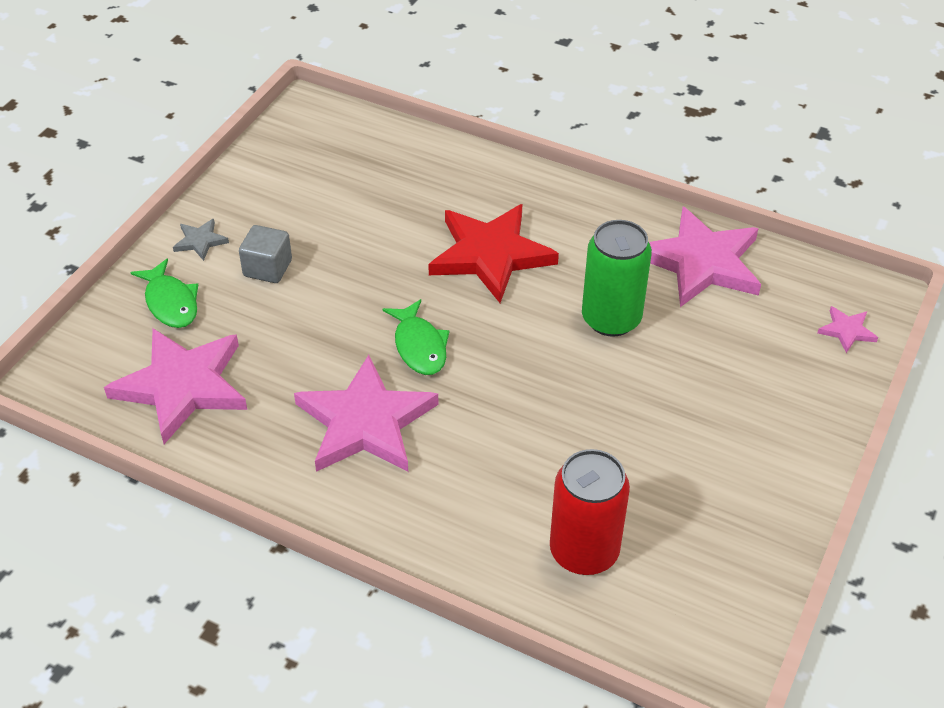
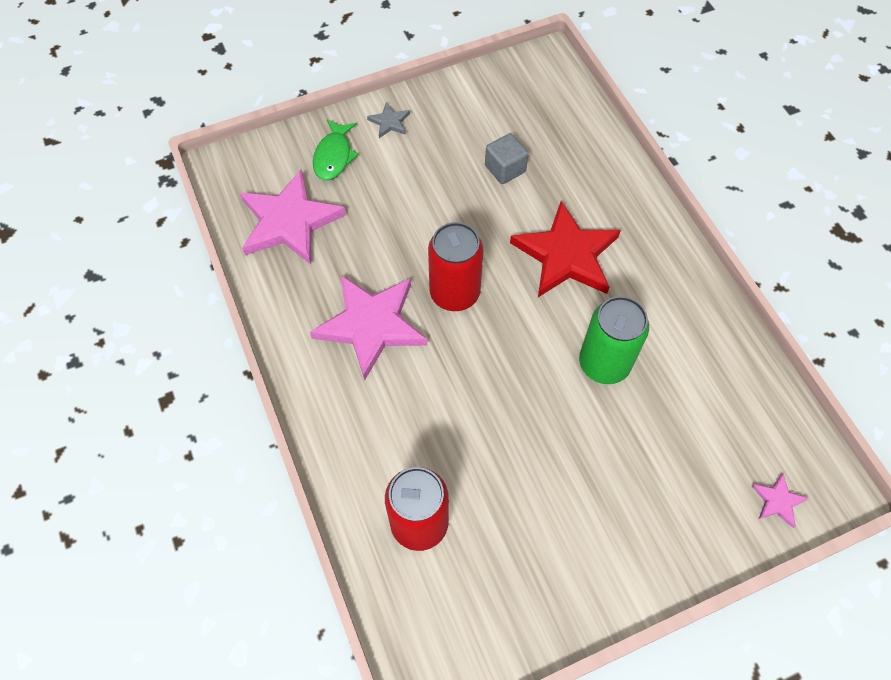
camera: 40 degrees right, 15 degrees up
grey cube [239,225,292,283] -> grey cube moved to [485,133,529,184]
green fish [383,299,450,375] -> red can [428,222,484,311]
pink star [649,207,761,307] -> none

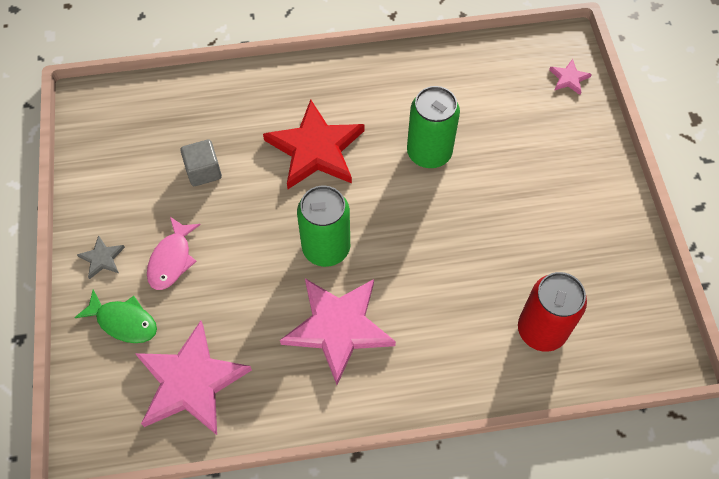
camera: 75 degrees left, 0 degrees up
red can [428,222,484,311] -> green can [297,186,350,267]
none -> pink fish [147,217,201,290]

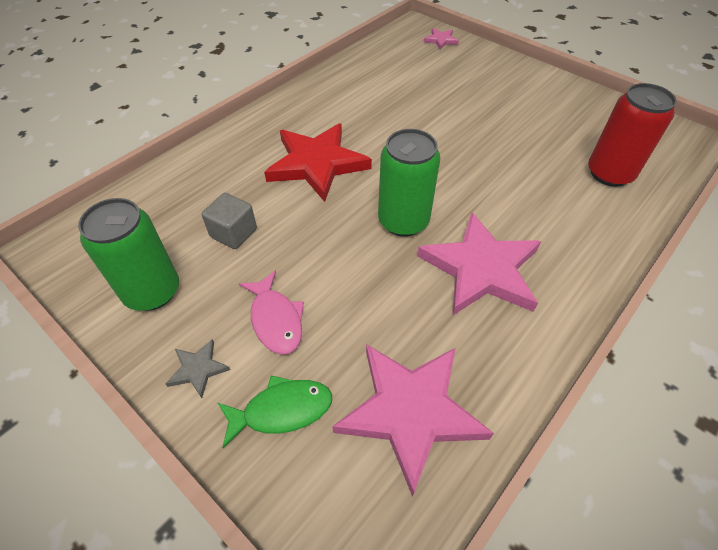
camera: 40 degrees left, 10 degrees down
green can [407,86,460,168] -> green can moved to [78,198,179,311]

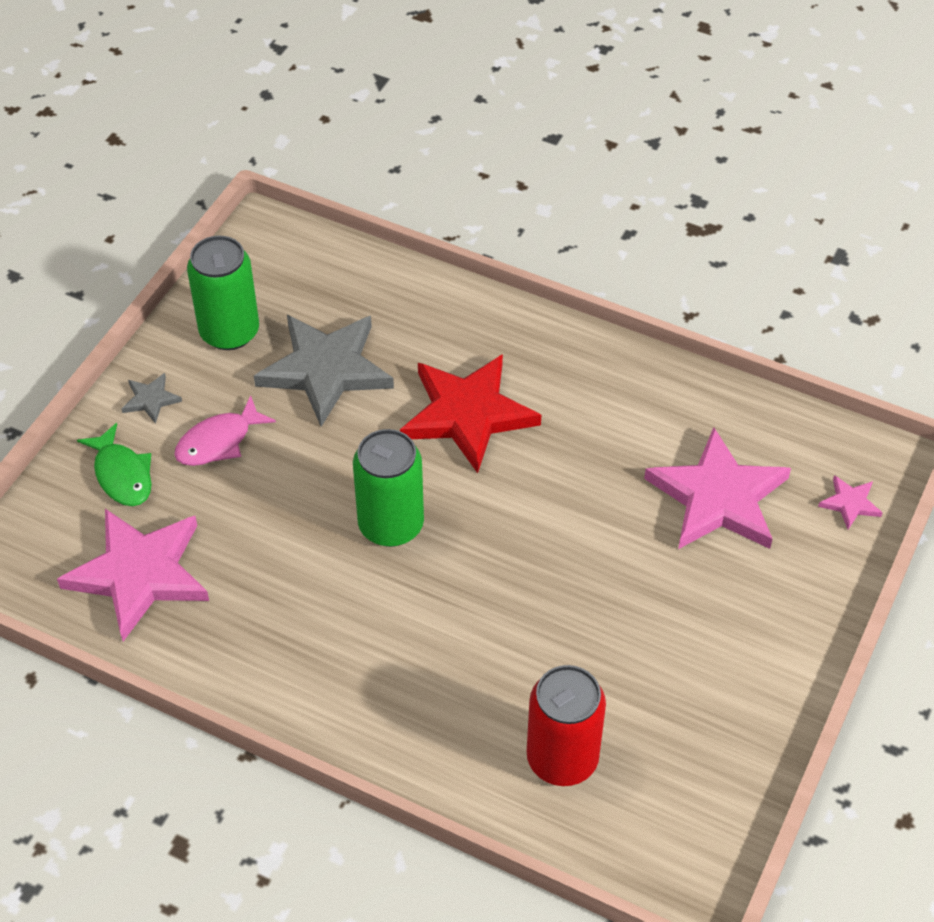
camera: 75 degrees right, 0 degrees up
grey cube [202,193,257,249] -> grey star [254,315,394,427]
pink star [417,212,541,316] -> pink star moved to [644,427,791,549]

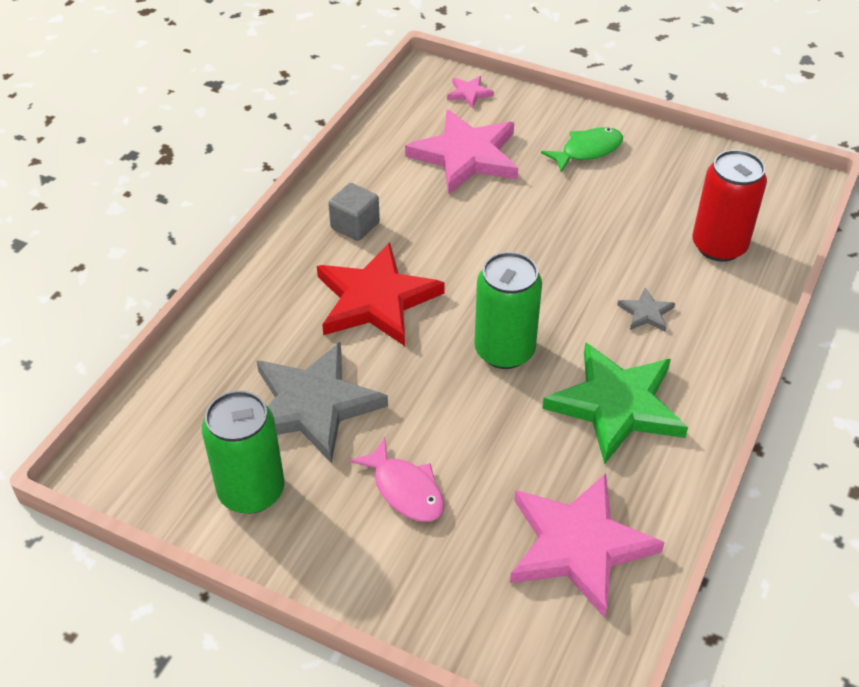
camera: 90 degrees left, 5 degrees down
green fish [77,423,152,506] -> green fish moved to [541,127,623,172]
grey star [121,373,182,424] -> grey star moved to [617,287,675,332]
none -> grey cube [328,183,380,241]
none -> green star [542,342,688,464]

